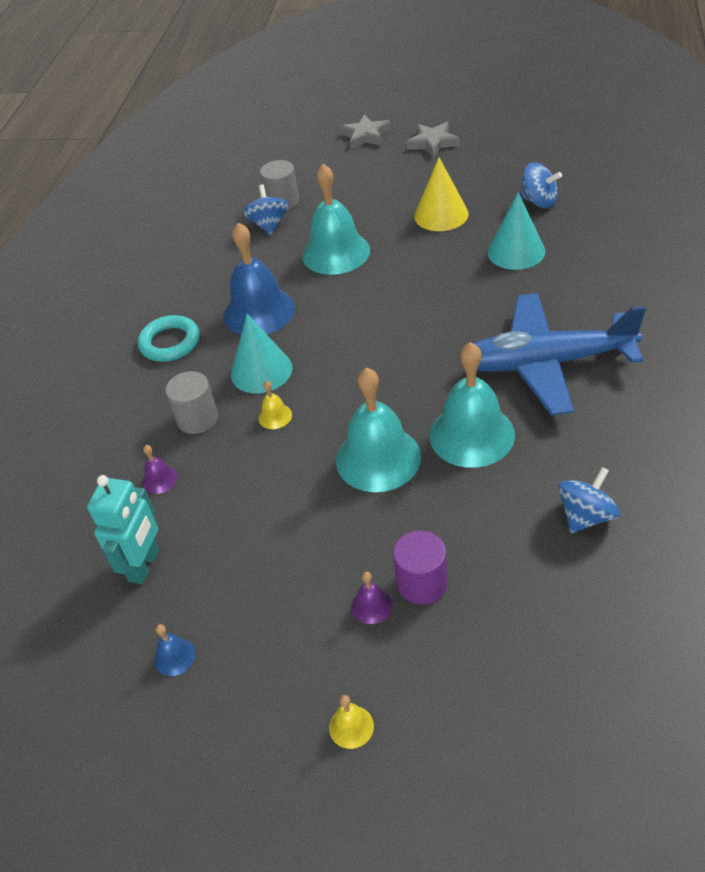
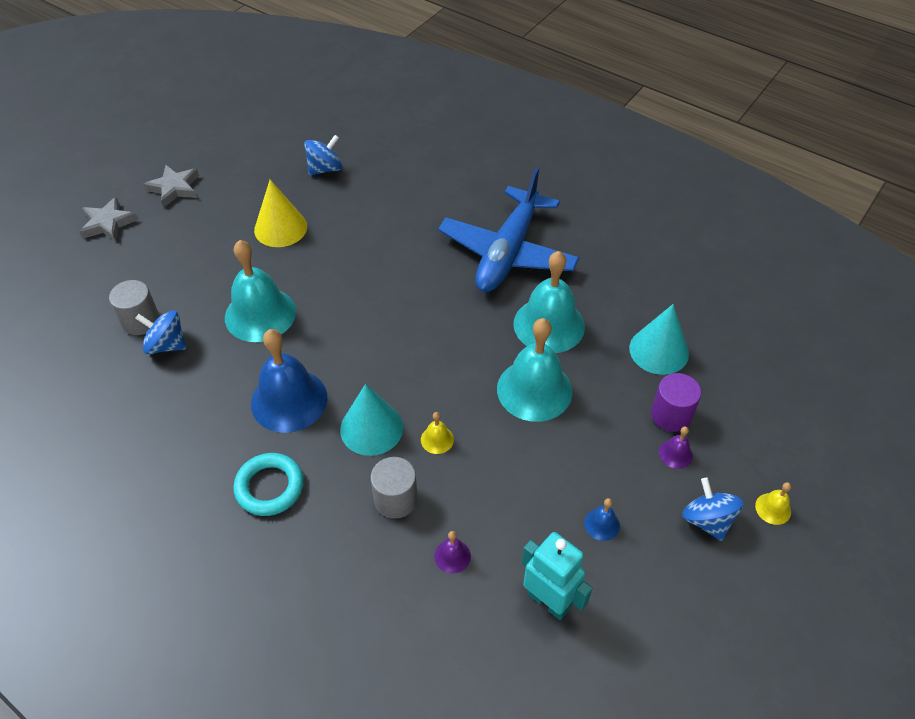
camera: 70 degrees left, 5 degrees up
blue bell [154,624,195,676] -> blue bell moved to [584,498,620,541]
turquoise cone [487,192,545,270] -> turquoise cone moved to [629,304,689,375]
blue spinning top [558,467,620,533] -> blue spinning top moved to [682,478,744,541]

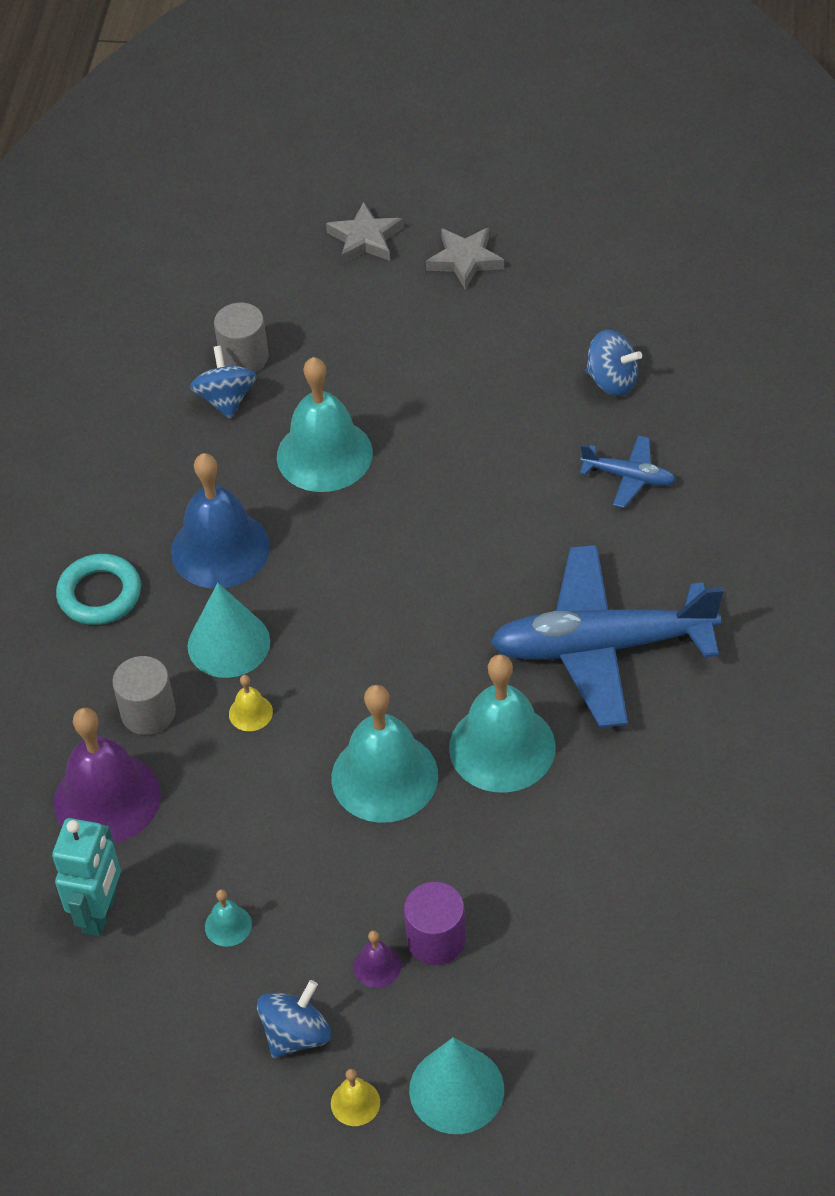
camera: 65 degrees right, 0 degrees up
yellow cone [254,180,307,247] -> none
purple bell [434,531,471,573] -> purple bell [54,708,161,844], size x2.37
blue bell [584,498,620,541] -> turquoise bell [205,889,252,947]
turquoise cone [629,304,689,375] -> turquoise cone moved to [409,1037,504,1134]
none -> blue plane [579,435,676,508]

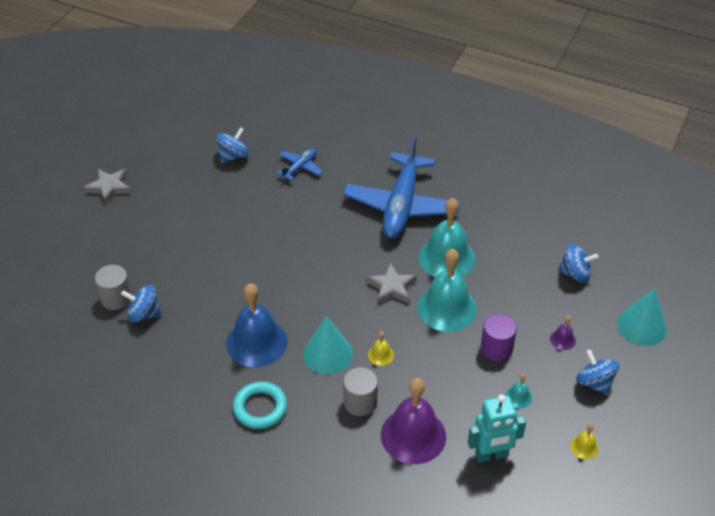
camera: 75 degrees left, 5 degrees down
turquoise robot [52,818,121,936] -> turquoise robot turned 135 degrees clockwise [468,394,526,463]
turquoise bell [277,357,373,492] -> none
grey star [326,202,403,264] -> grey star moved to [366,263,417,305]
yellow bell [331,1069,380,1126] -> yellow bell moved to [570,424,599,459]
purple cylinder [404,882,466,965] -> purple cylinder moved to [481,314,517,361]
none -> blue spinning top [558,243,599,283]

